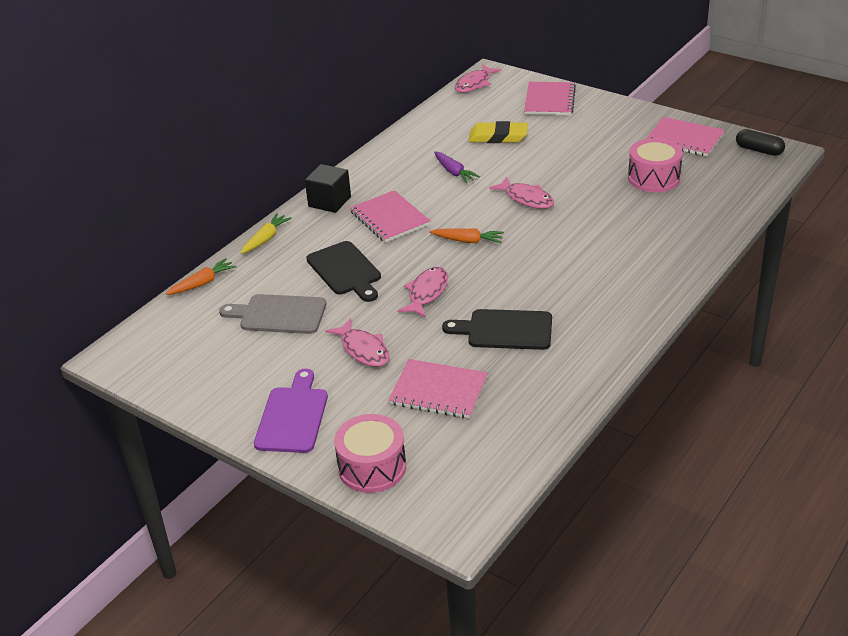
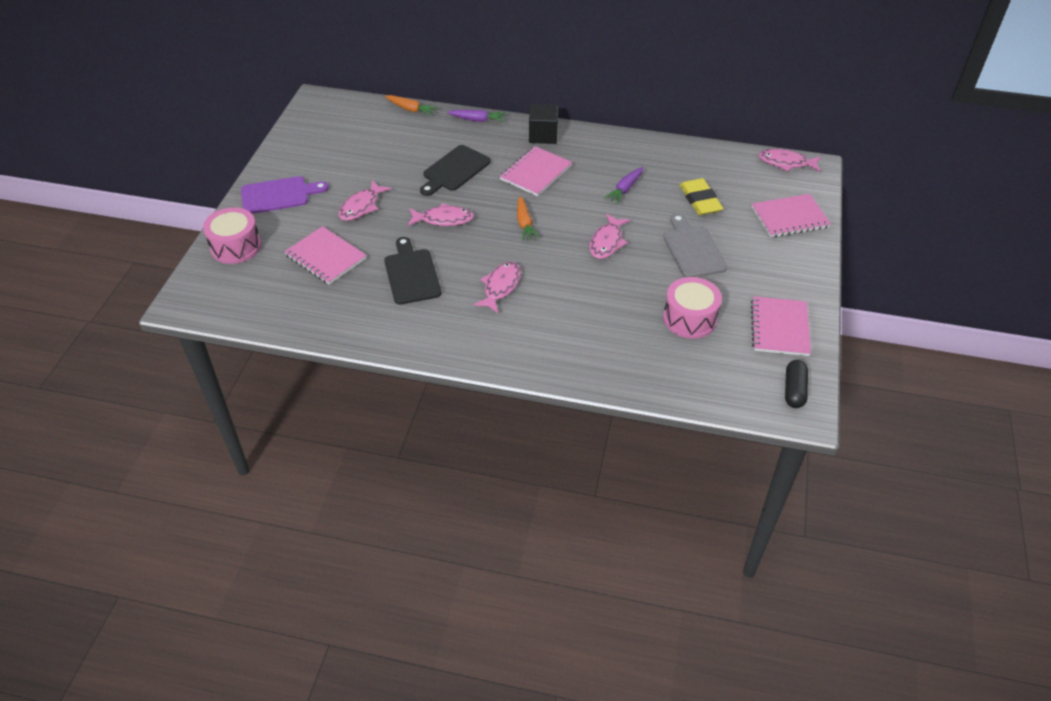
camera: 65 degrees right, 10 degrees up
grey cutting board [219,294,326,334] -> grey cutting board moved to [664,214,727,277]
yellow carrot [241,213,292,254] -> purple carrot [447,110,506,122]
pink notebook [388,359,488,419] -> pink notebook turned 45 degrees counterclockwise [284,226,367,284]
none -> pink fish [473,262,521,313]

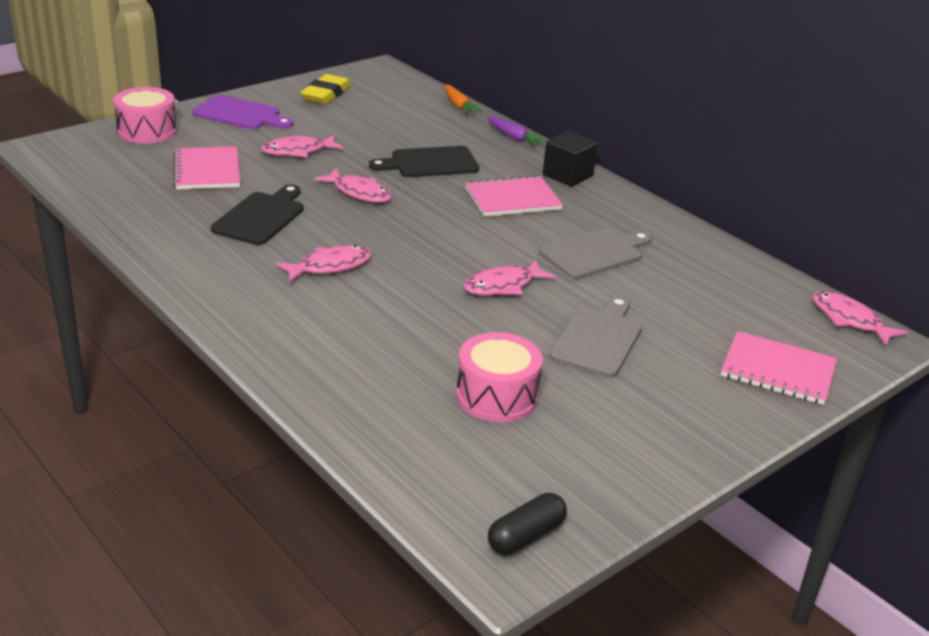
camera: 35 degrees right, 15 degrees down
orange carrot [517,196,539,241] -> none
purple carrot [604,167,643,204] -> grey cutting board [539,229,651,279]
yellow eraser [680,178,723,215] -> yellow eraser moved to [300,74,351,104]
pink notebook [751,296,811,356] -> none

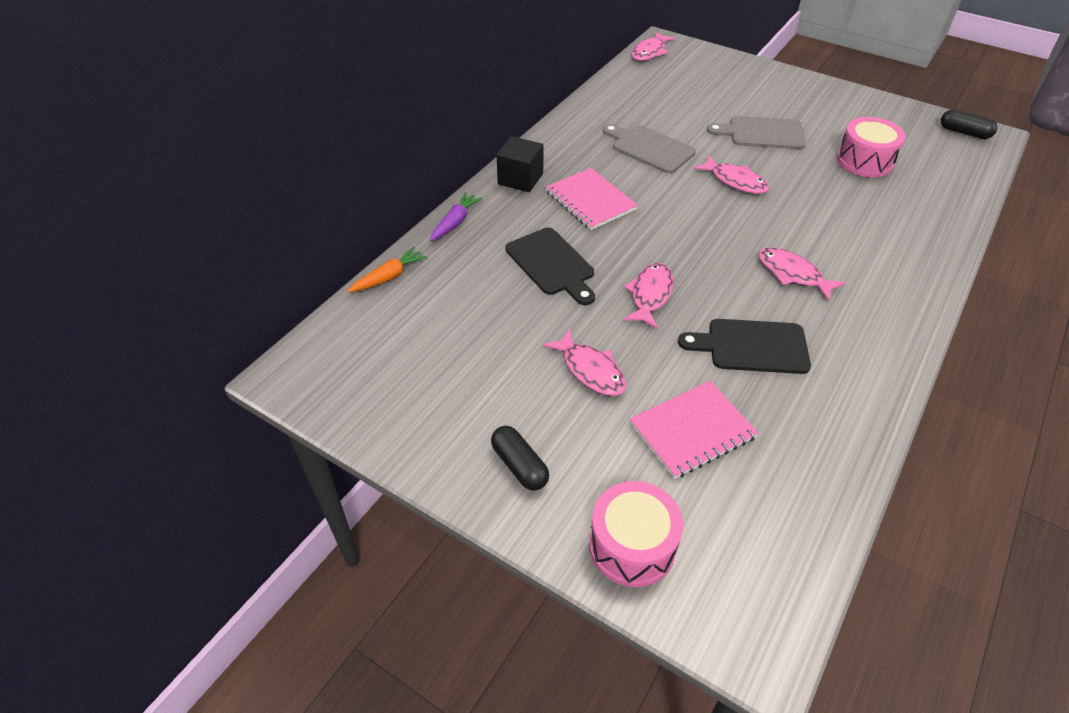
camera: 105 degrees left, 15 degrees up
purple cutting board [192,95,293,129] -> black capsule [491,426,549,490]
yellow eraser [300,74,351,104] -> none
pink notebook [721,331,837,405] -> none

